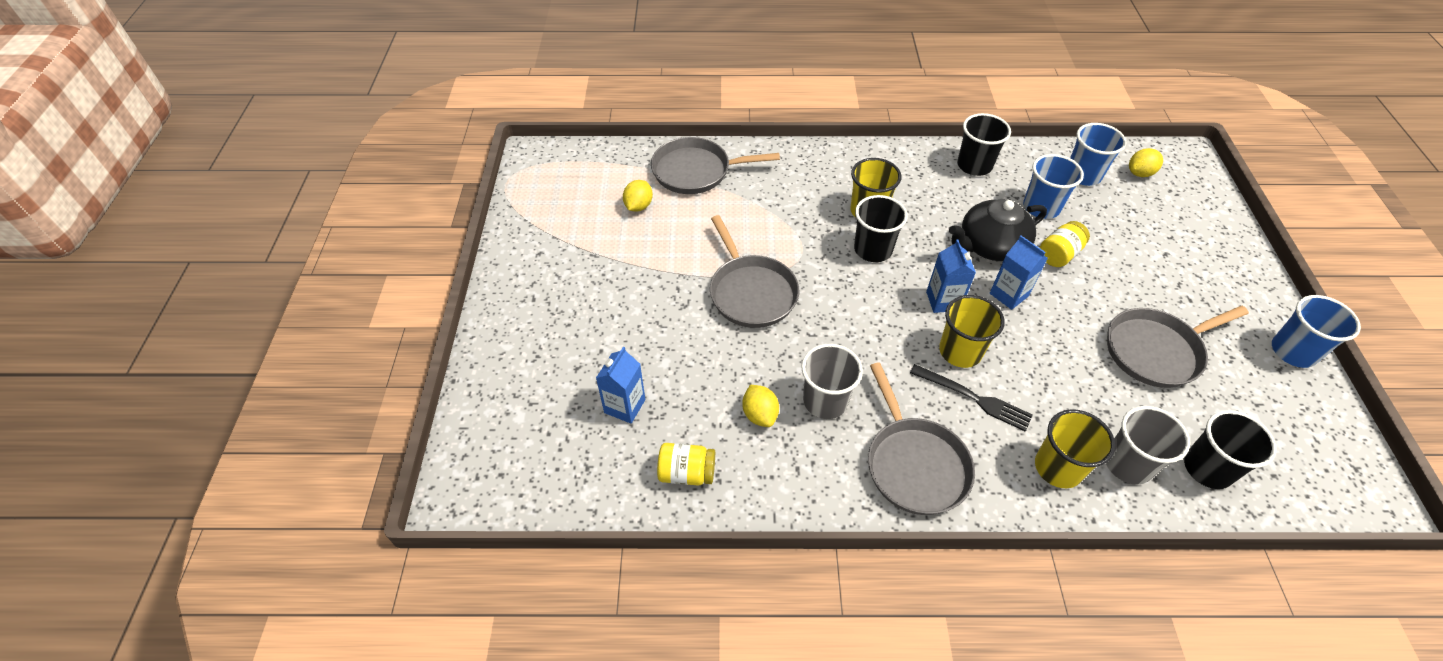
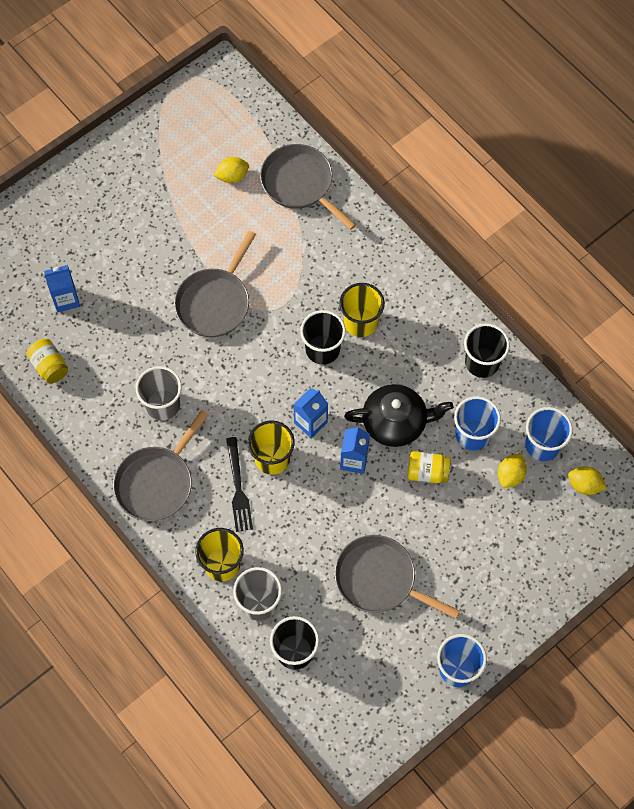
camera: 50 degrees right, 15 degrees up
yellow lemon [742,385,779,427] -> yellow lemon moved to [498,453,527,488]
black teapot [949,199,1047,261] -> black teapot turned 150 degrees clockwise [344,384,453,447]

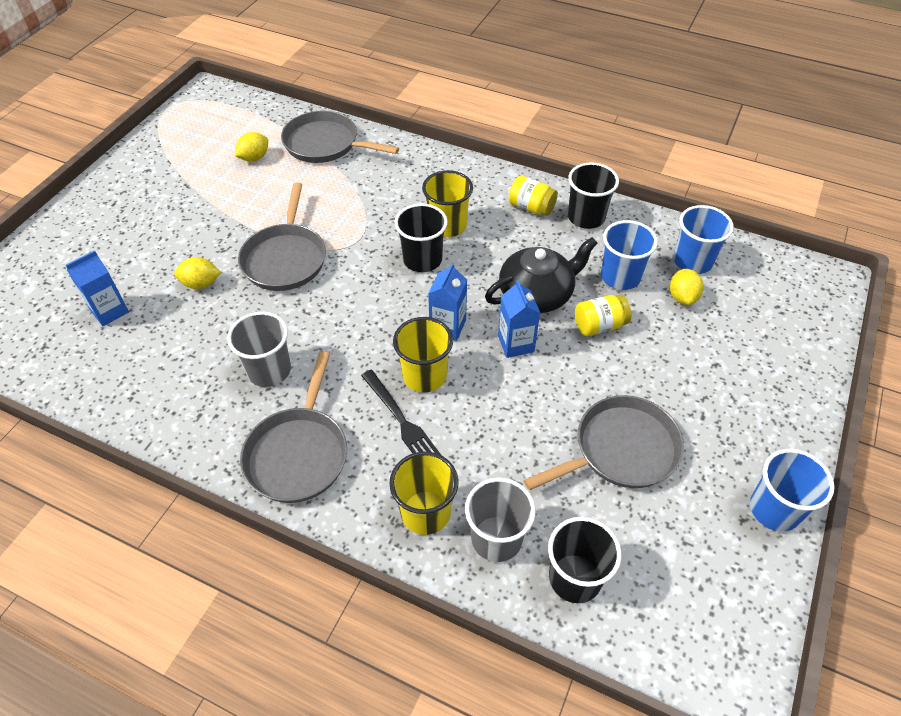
camera: 25 degrees left, 15 degrees down
yellow jar [26,339,68,384] -> yellow jar moved to [509,176,558,216]
grey pan [334,535,460,619] -> grey pan turned 150 degrees clockwise [524,395,684,490]
yellow lemon [568,466,607,495] -> yellow lemon moved to [174,257,221,289]

